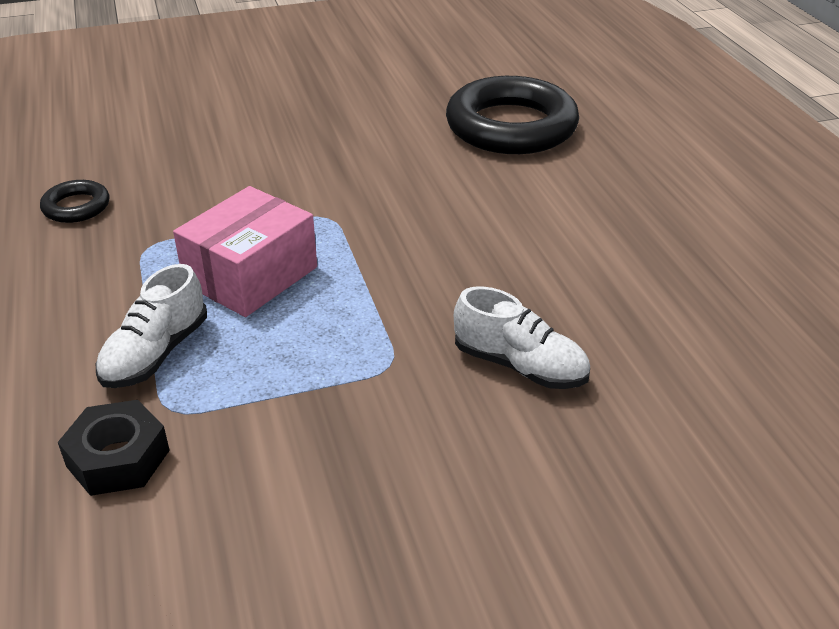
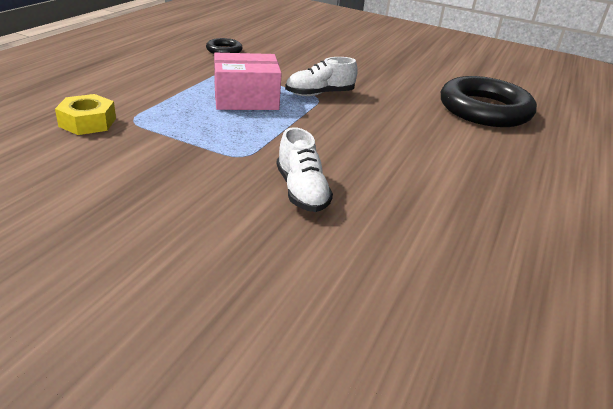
camera: 40 degrees right, 5 degrees down
black nut [58,400,170,496] -> yellow nut [55,94,116,135]
white shoe [96,264,207,388] -> white shoe moved to [285,57,358,96]

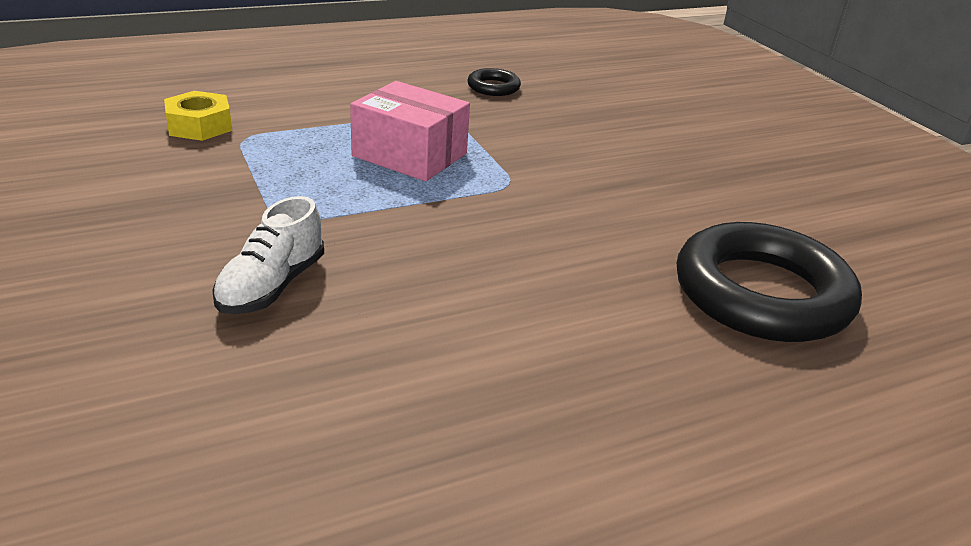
camera: 40 degrees right, 0 degrees up
white shoe [285,57,358,96] -> none

